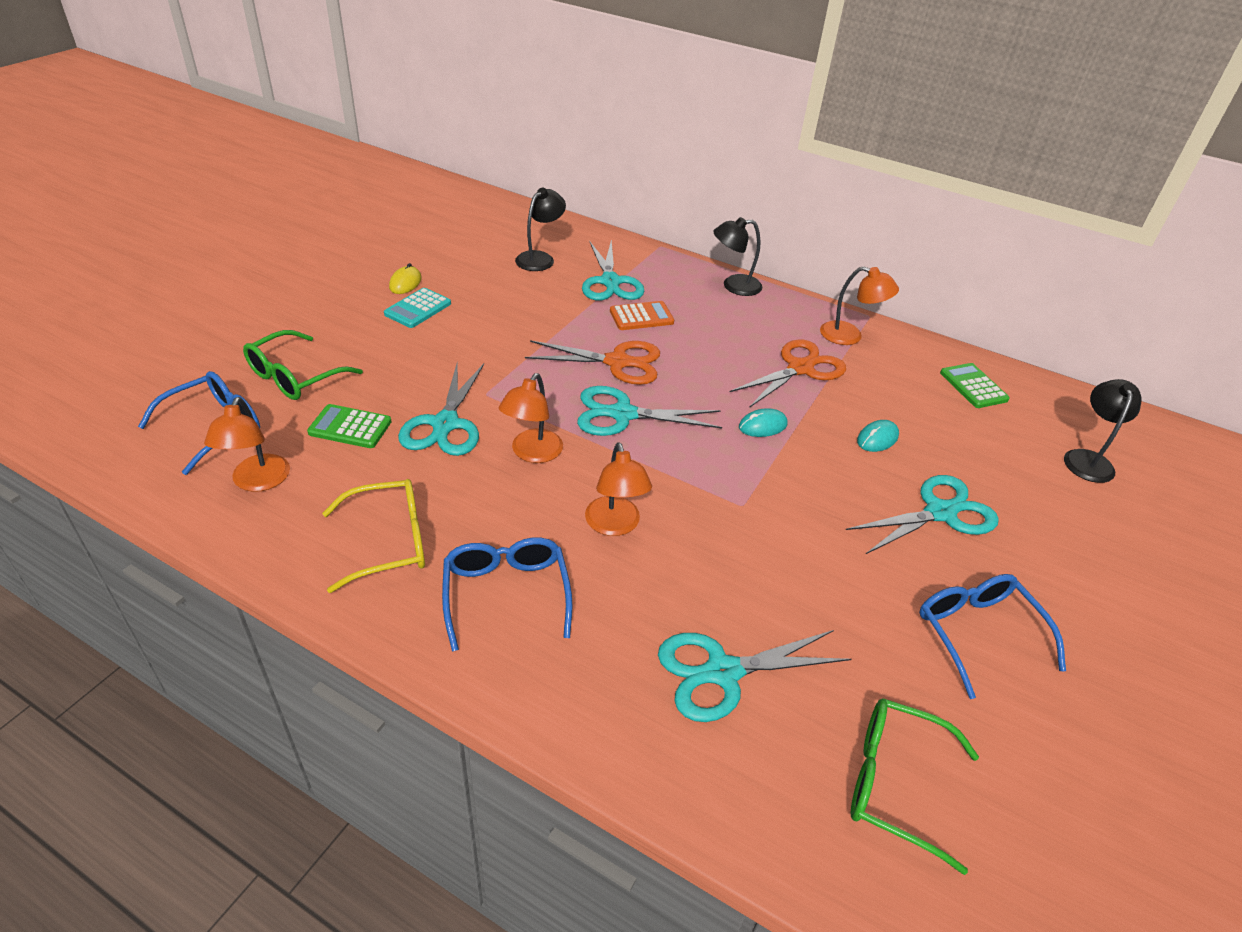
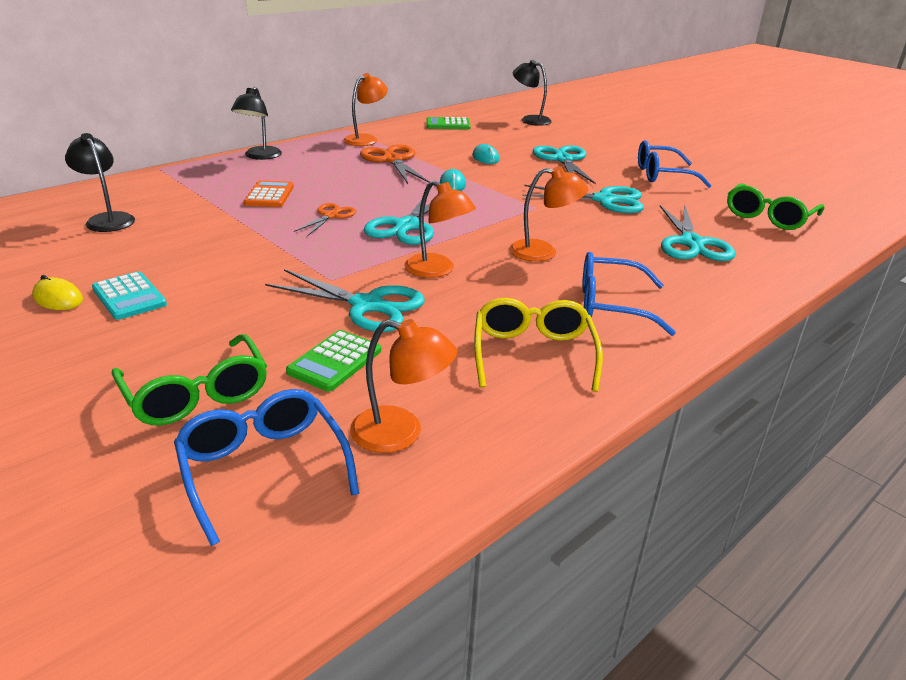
camera: 70 degrees left, 10 degrees down
orange scissors [525,340,660,385] -> orange scissors [294,203,356,236], size x0.59
turquoise scissors [582,239,644,301] -> turquoise scissors moved to [522,185,644,213]

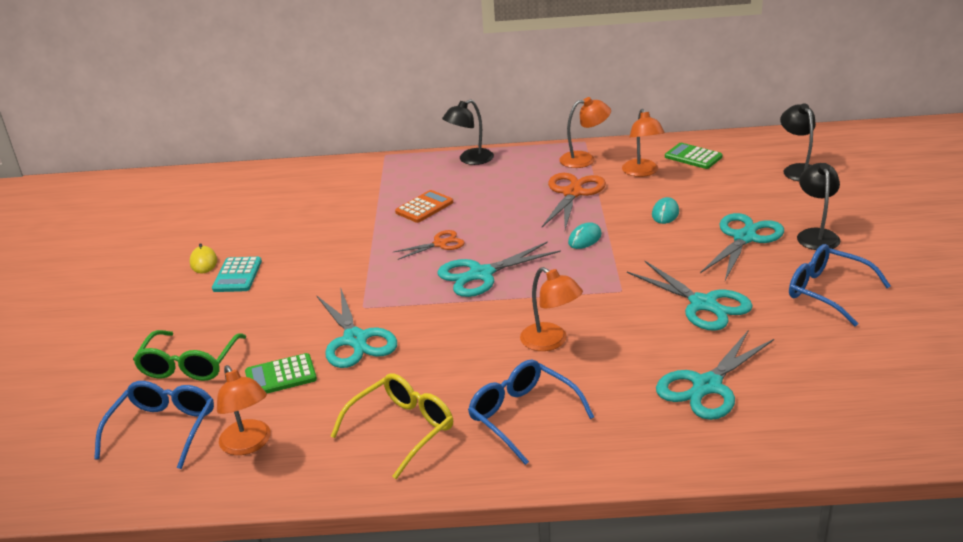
camera: 45 degrees right, 0 degrees up
black lamp [65,133,135,232] -> black lamp moved to [797,163,840,250]
orange lamp [404,180,476,278] -> orange lamp moved to [622,109,665,177]
green glasses [727,183,825,230] -> none

